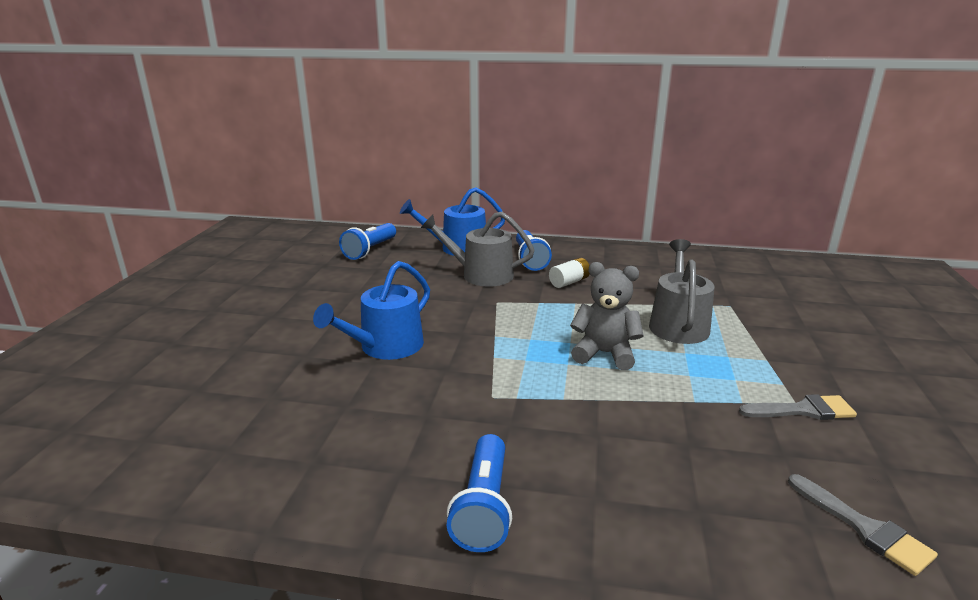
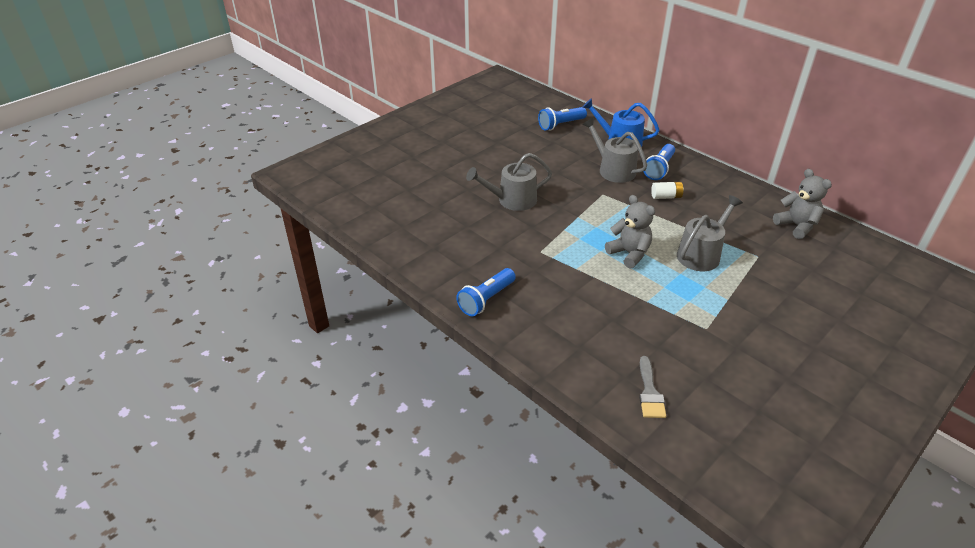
camera: 35 degrees right, 15 degrees up
blue watering can [313,261,430,360] -> grey watering can [466,153,552,211]
grey brush [739,394,857,420] -> none
none -> grey teddy bear [773,169,832,239]

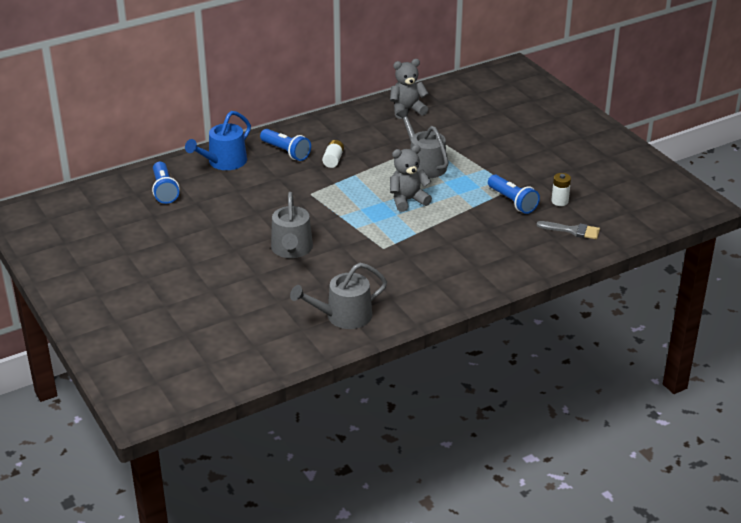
camera: 75 degrees left, 5 degrees down
blue flashlight [456,268,516,316] -> blue flashlight moved to [488,175,540,214]
grey watering can [582,118,647,183] -> grey watering can moved to [290,263,387,329]
none -> white battery [551,173,571,206]

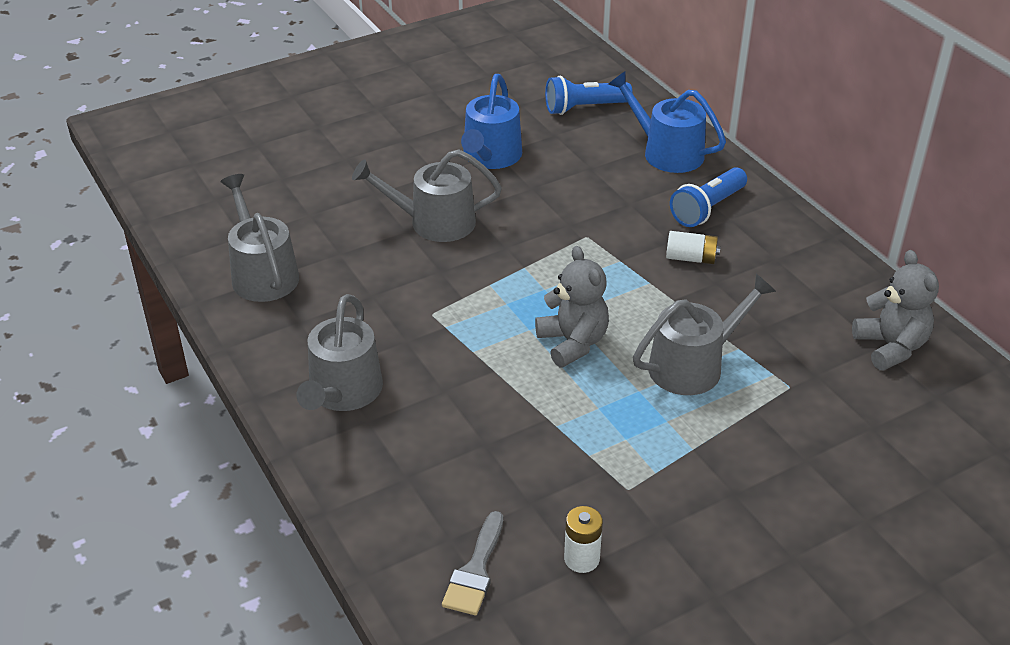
camera: 90 degrees right, 5 degrees up
blue flashlight [488,175,540,214] -> none
none -> grey watering can [296,294,383,411]
none -> blue watering can [461,74,522,169]

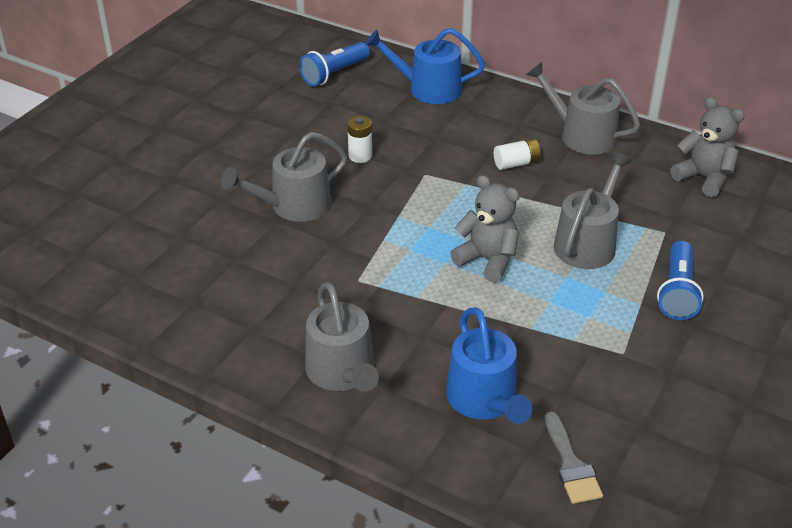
camera: 30 degrees left, 0 degrees up
grey watering can [220,174,299,302] -> grey watering can moved to [526,62,640,155]
blue watering can [461,74,522,169] -> blue watering can moved to [446,307,532,424]
white battery [564,506,603,573] -> white battery moved to [347,116,372,163]
blue flashlight [670,167,747,227] -> blue flashlight moved to [657,241,704,320]

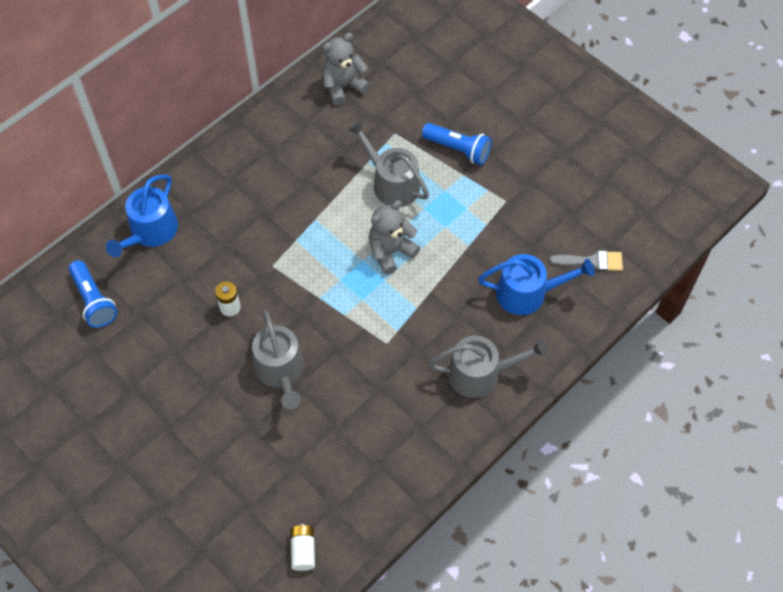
camera: 75 degrees left, 20 degrees up
white battery [494,139,541,170] -> white battery moved to [290,524,315,571]
grey watering can [526,62,640,155] -> none

